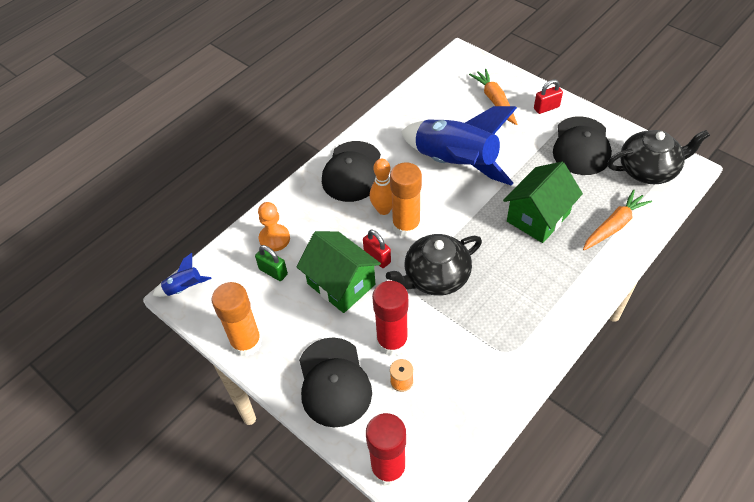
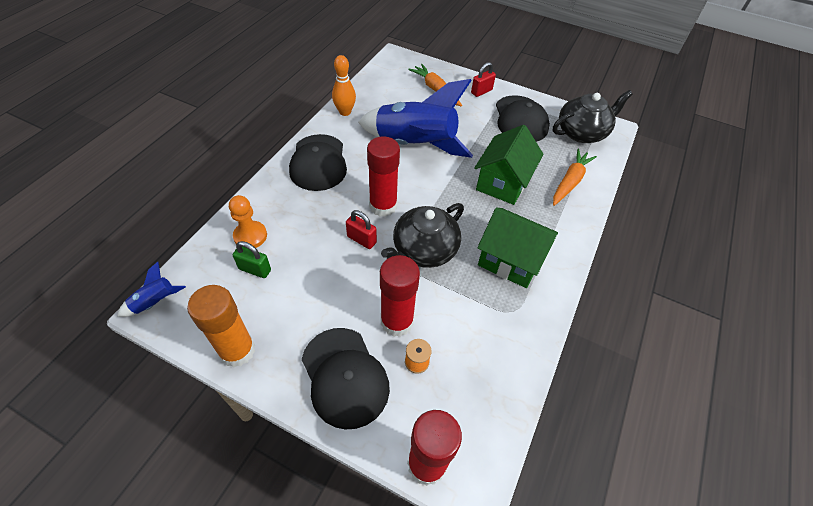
camera: 20 degrees left, 0 degrees up
green house [297,231,381,313] -> green house moved to [477,207,558,288]
orange bowling pin [370,159,392,215] -> orange bowling pin moved to [332,55,356,116]
orange glue stick [390,162,422,237] -> red glue stick [367,137,400,217]

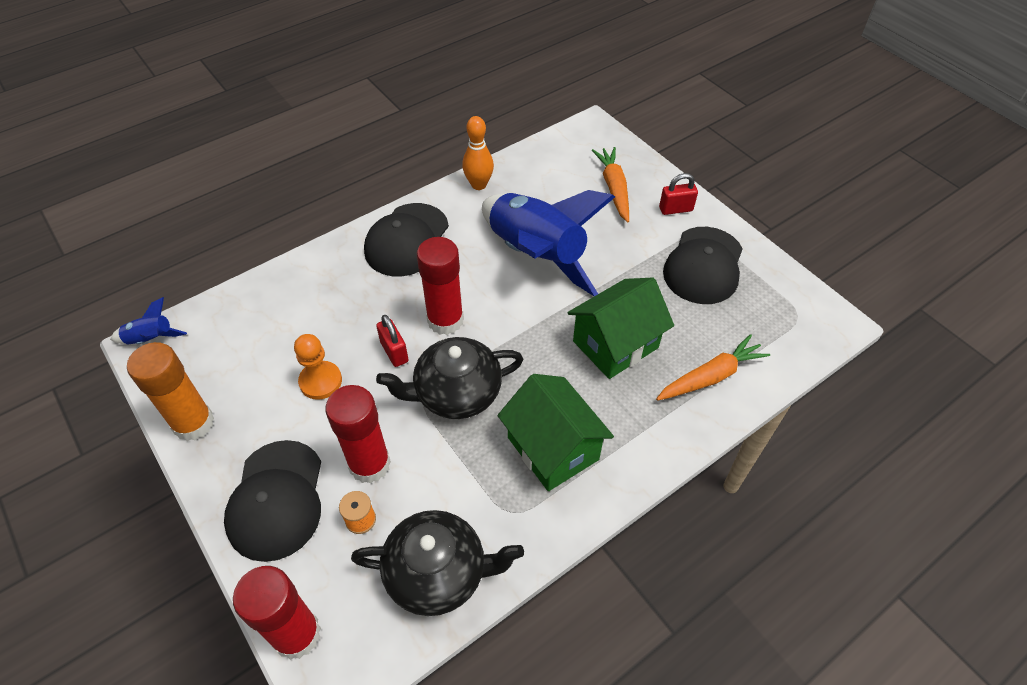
camera: 30 degrees right, 0 degrees up
orange pawn [229,195,267,248] -> orange pawn moved to [294,334,342,400]
green padlock [233,241,271,278] -> none
black teapot [553,90,633,143] -> black teapot moved to [351,510,524,616]

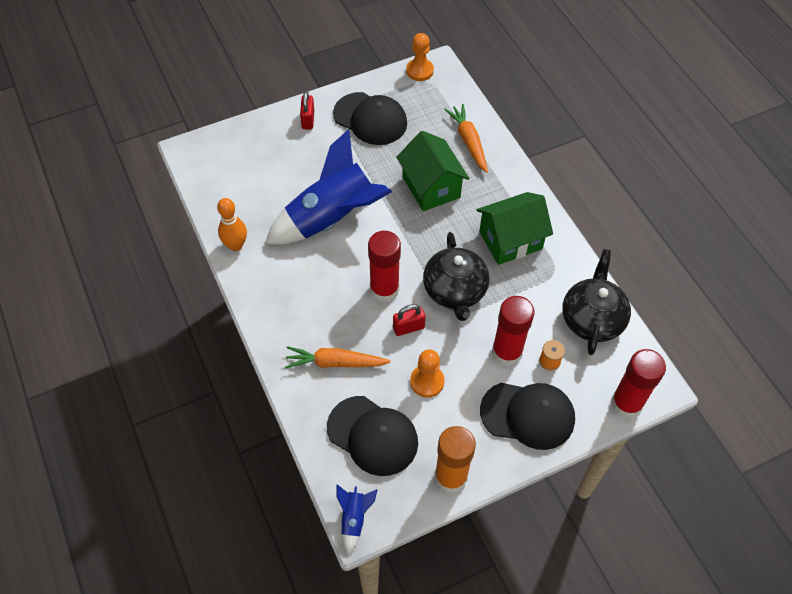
camera: 80 degrees left, 5 degrees up
black cap [364,203,449,277] -> black cap moved to [327,396,418,476]
orange carrot [592,147,629,222] -> orange carrot moved to [285,346,391,369]
none -> orange pawn [406,33,434,81]

